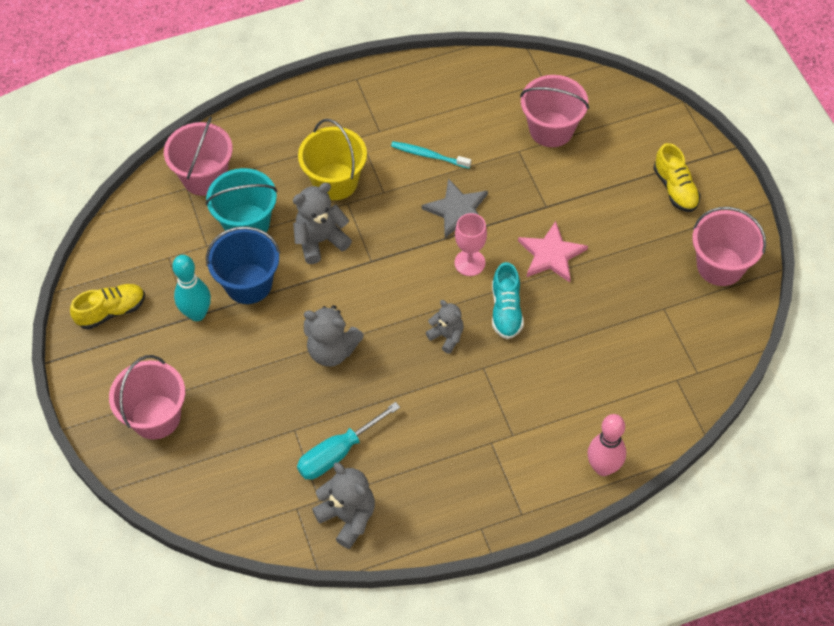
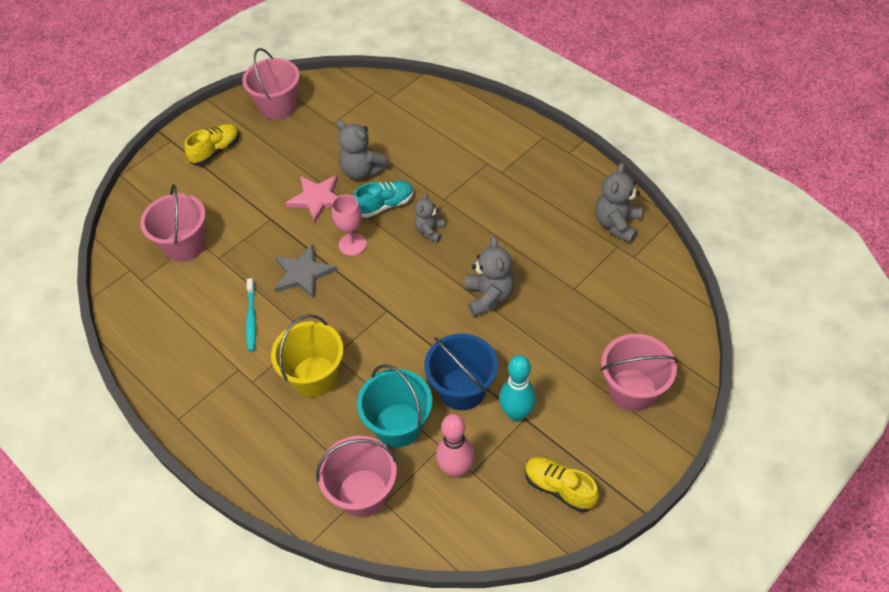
camera: 115 degrees left, 5 degrees down
grey teddy bear [293,183,352,264] -> grey teddy bear moved to [336,120,389,180]
turquoise screwdriver [297,402,400,480] -> none
pink bowling pin [587,414,626,476] -> pink bowling pin moved to [436,414,474,478]

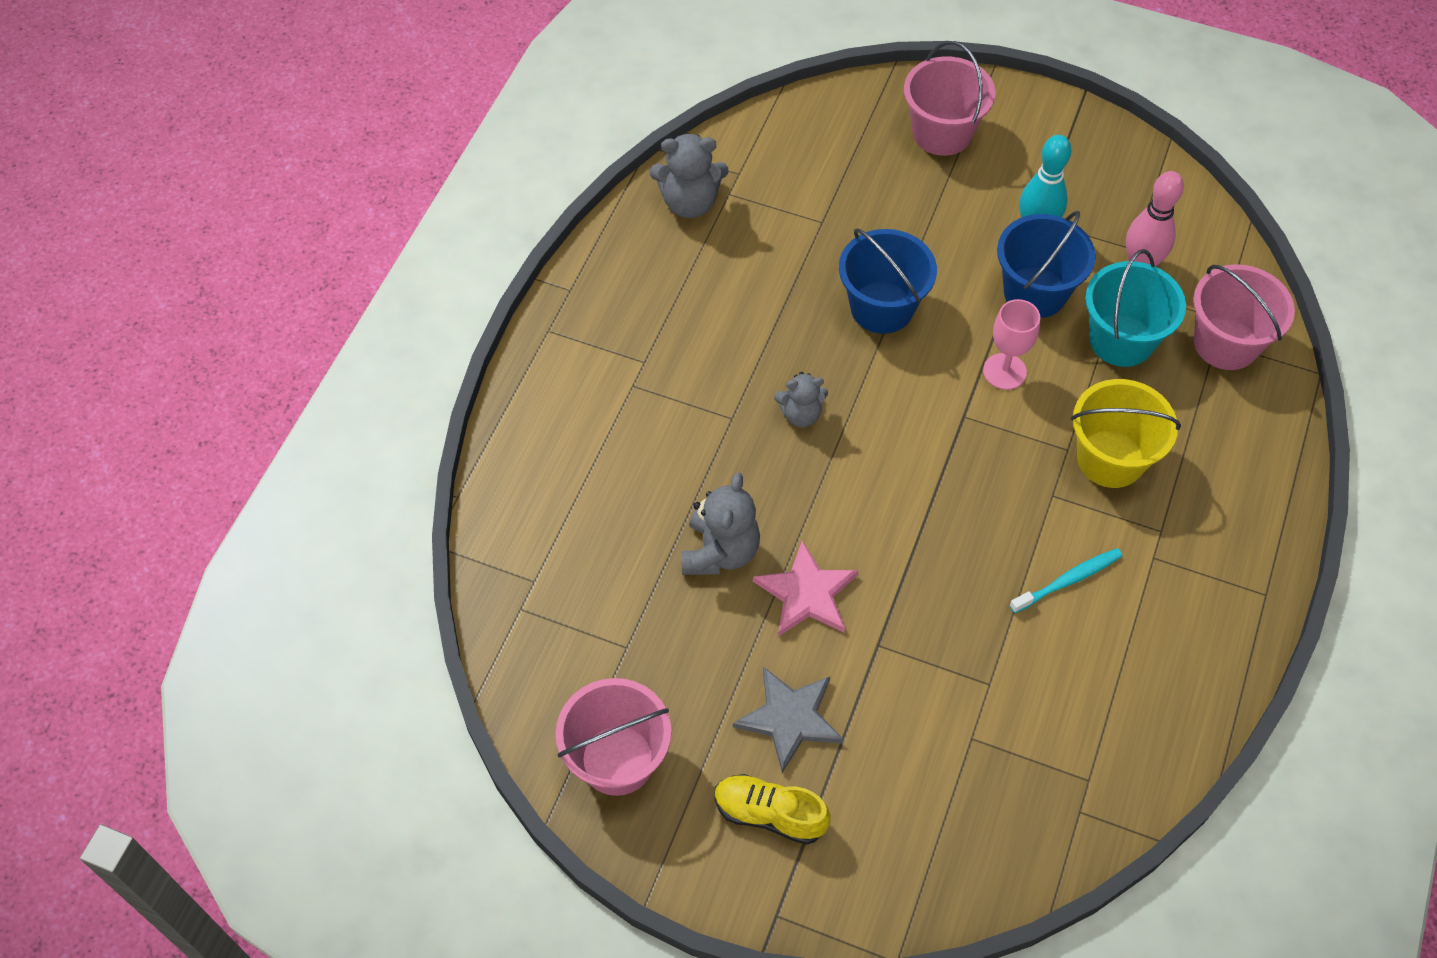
camera: 115 degrees left, 5 degrees up
pink bucket [140,184,206,262] -> none
grey star [274,244,337,298] -> grey star moved to [733,667,844,773]
pink goblet [331,194,366,256] -> pink goblet moved to [983,299,1040,390]
turquoise shoe [353,181,414,218] -> none
grey teddy bear [465,236,515,317] -> blue bucket [839,228,937,334]
yellow shoe [525,457,599,512] -> none

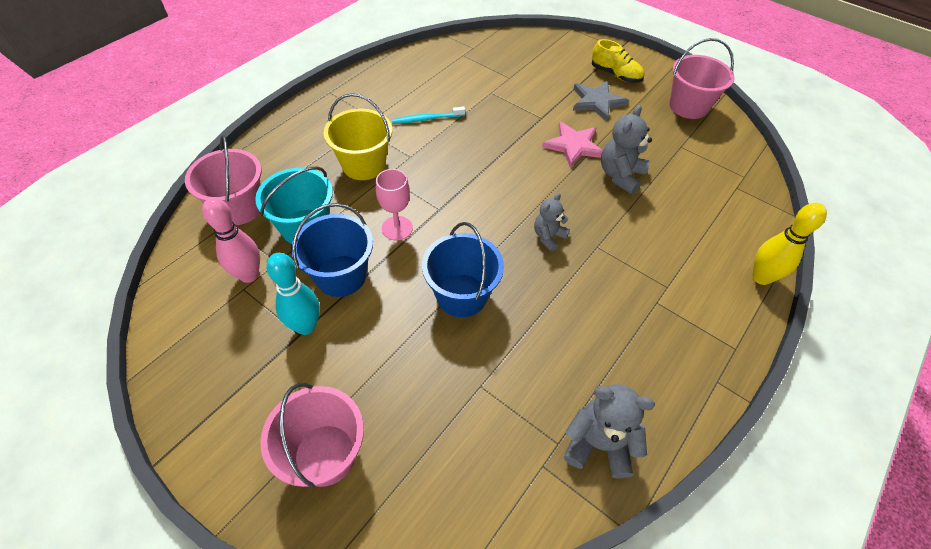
camera: 165 degrees left, 5 degrees down
grey teddy bear [774,372,828,427] -> grey teddy bear turned 60 degrees counterclockwise [534,193,570,252]
none -> yellow bowling pin [752,203,827,285]

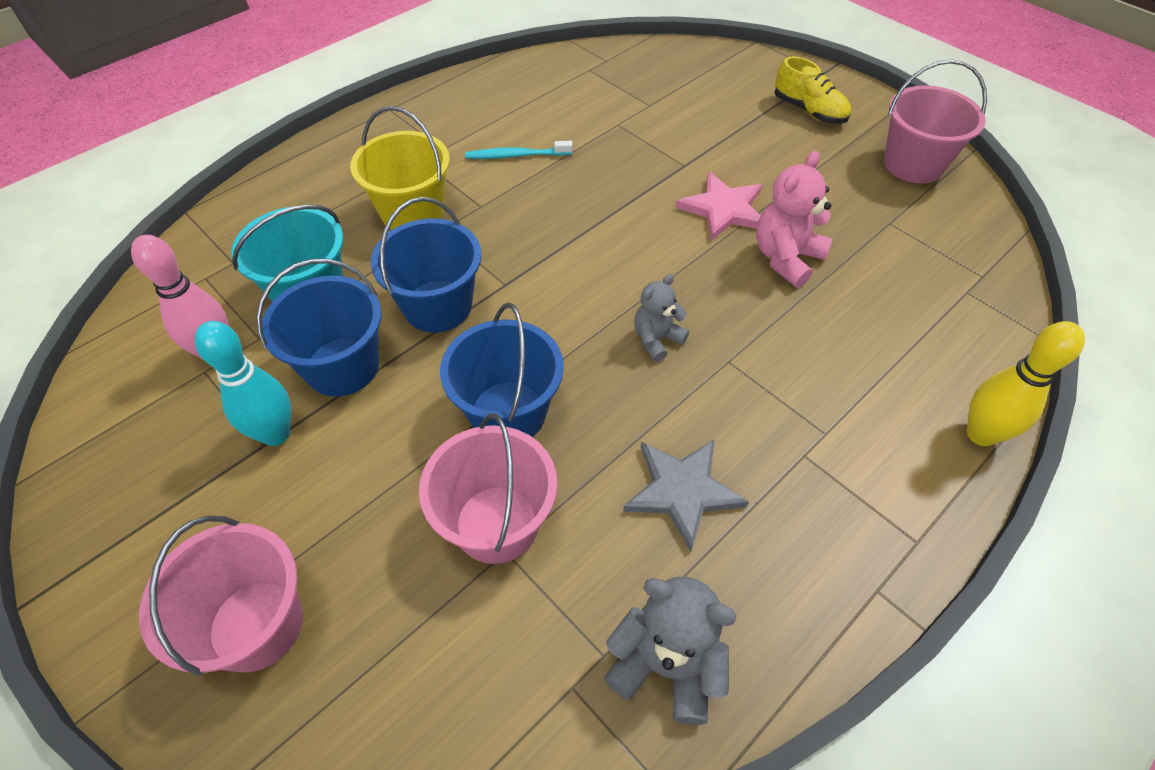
camera: 10 degrees right, 0 degrees up
pink bucket [185,135,262,225] -> pink bucket moved to [419,413,557,564]
pink goblet [376,169,413,241] -> blue bucket [371,197,482,333]
grey star [573,81,629,121] -> grey star moved to [623,439,749,552]
grey teddy bear [601,105,652,194] -> pink teddy bear [756,151,832,288]

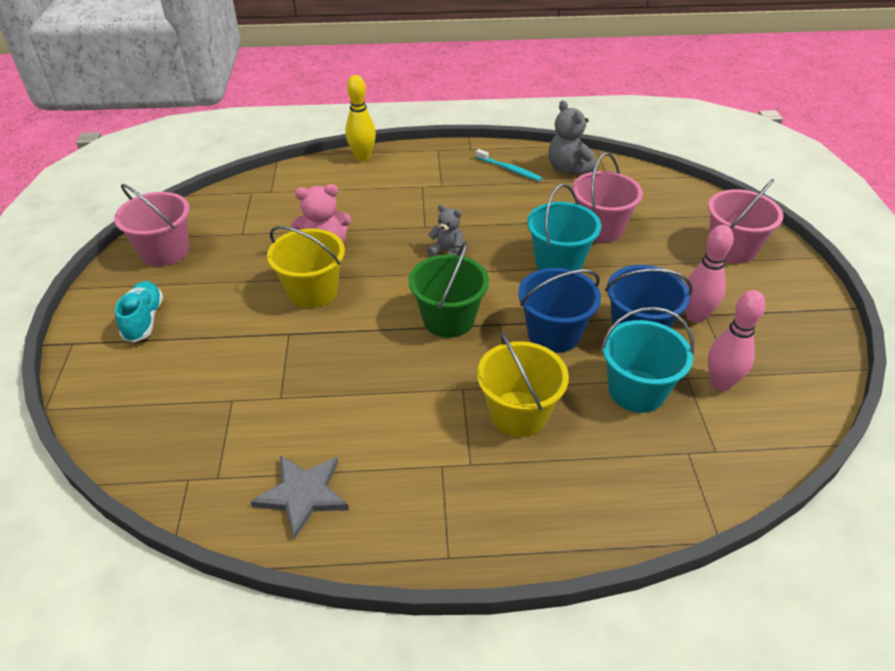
camera: 140 degrees left, 10 degrees down
turquoise bowling pin [194,321,291,446] -> pink bowling pin [685,225,734,323]
blue bucket [440,303,564,437] -> turquoise bucket [527,184,601,271]
turquoise toothbrush [465,141,573,159] -> turquoise toothbrush moved to [476,149,542,181]
grey star [623,439,749,552] -> grey star moved to [250,455,349,540]
grey teddy bear [634,274,689,362] -> grey teddy bear turned 150 degrees counterclockwise [427,205,463,257]
pink star [676,172,762,241] -> yellow bucket [267,226,345,308]
yellow shoe [775,56,851,124] -> turquoise shoe [115,281,163,343]
none -> green bucket [409,241,489,338]

